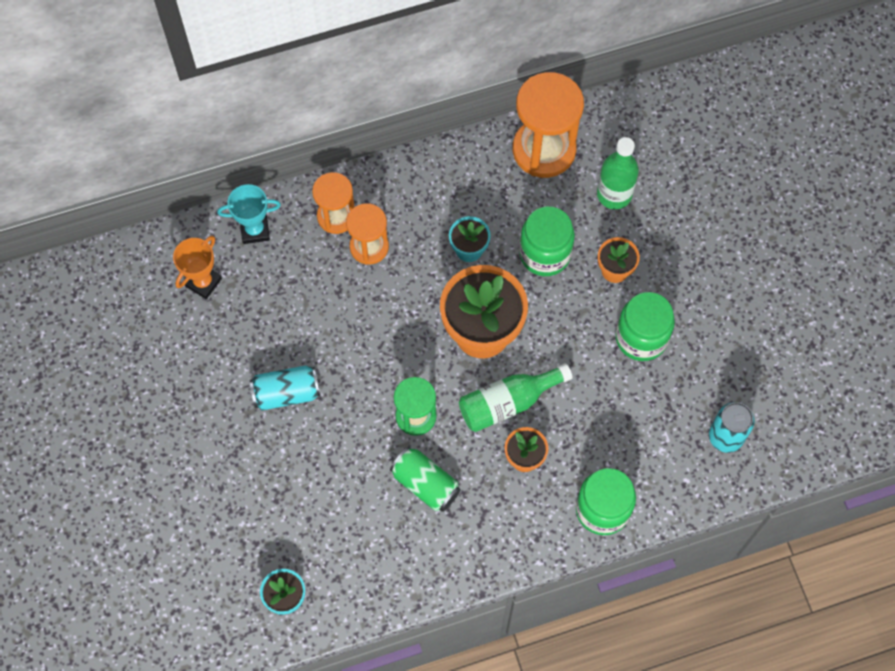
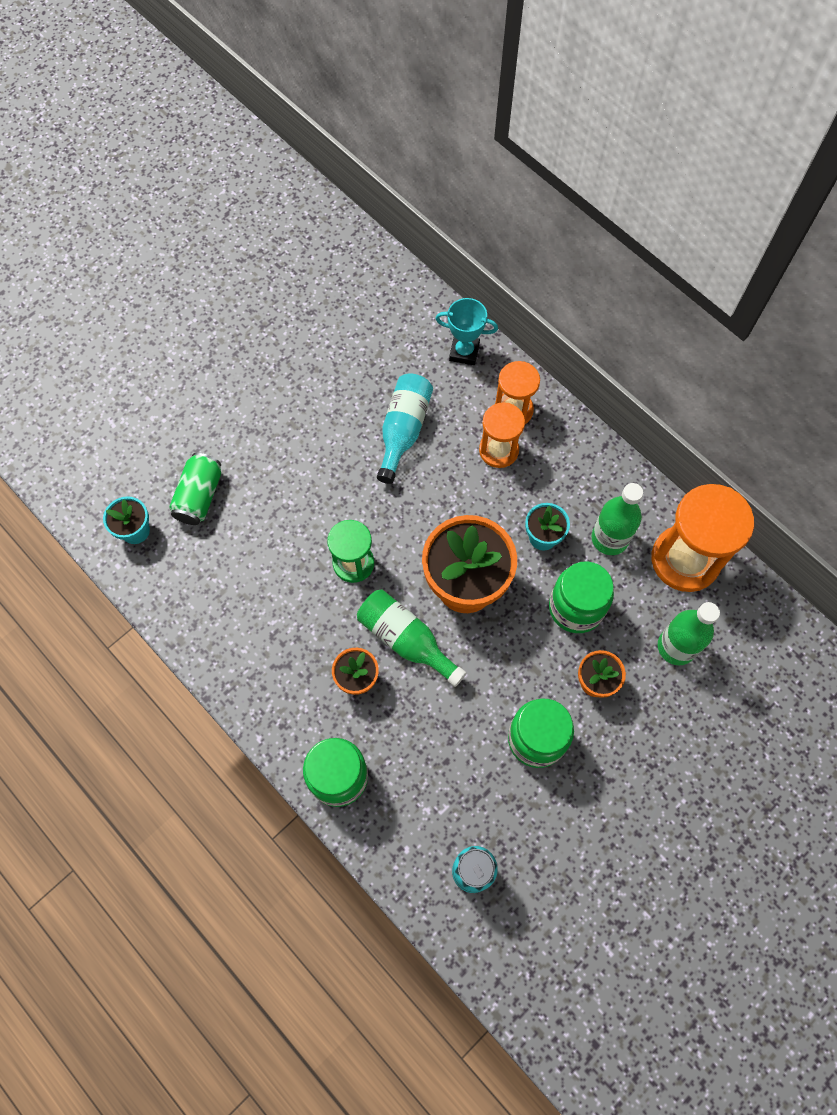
camera: 65 degrees right, 0 degrees up
orange trophy [173,235,222,299] -> none
turquoise trophy [217,184,281,244] -> turquoise trophy turned 45 degrees counterclockwise [435,298,498,365]
turquoise can [250,365,320,411] -> none
green can [390,447,461,512] -> green can moved to [169,453,221,525]
none -> turquoise bottle [377,373,433,484]
none -> green bottle [592,483,643,555]

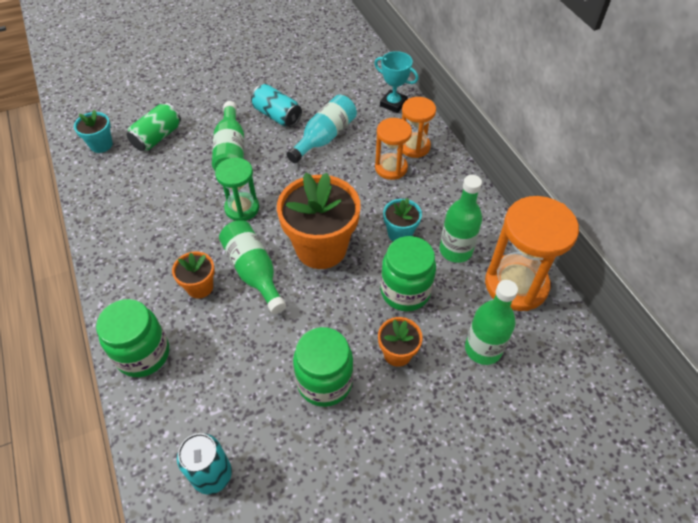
camera: 20 degrees right, 15 degrees down
none -> green bottle [212,101,244,171]
none -> turquoise can [251,84,302,127]

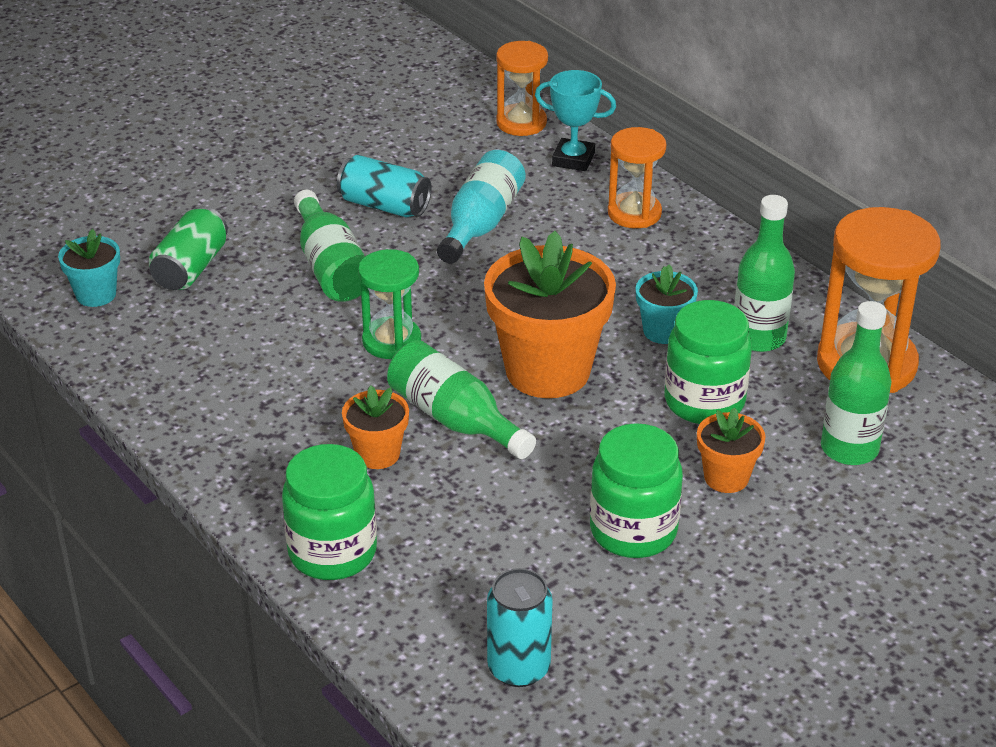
camera: 15 degrees left, 15 degrees down
orange hourglass [375,118,412,180] -> orange hourglass moved to [496,41,548,136]

